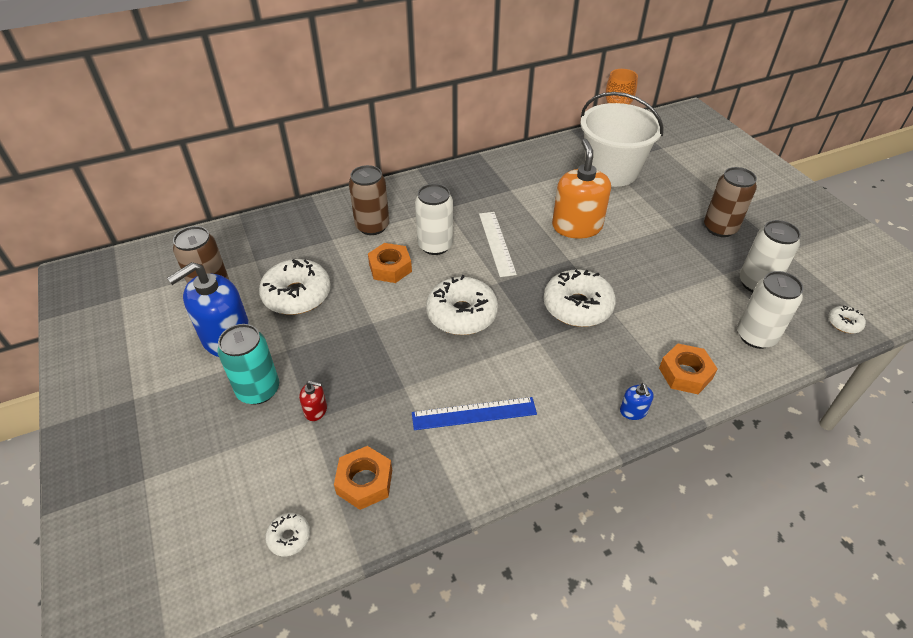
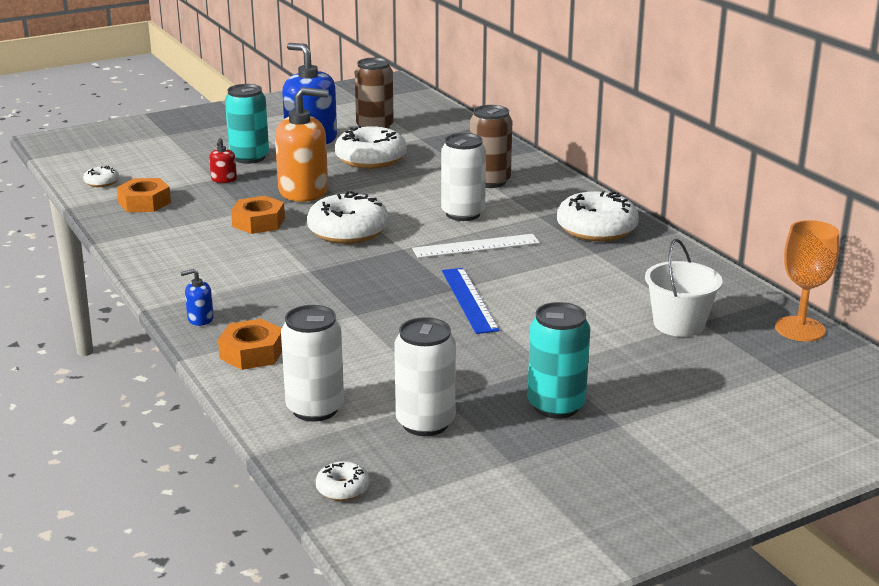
camera: 85 degrees right, 20 degrees down
orange nut [368,243,412,283] -> orange nut moved to [231,196,285,234]
blue ruler [412,397,537,430] -> blue ruler moved to [442,268,499,334]
white donut [543,269,616,327] -> white donut moved to [557,191,639,242]
orange soap dispenser [552,139,611,239] -> orange soap dispenser moved to [275,87,329,202]
white bucket [580,92,664,187] -> white bucket [645,239,723,337], size x0.59
brown can [704,167,757,237] -> turquoise can [528,302,590,418]

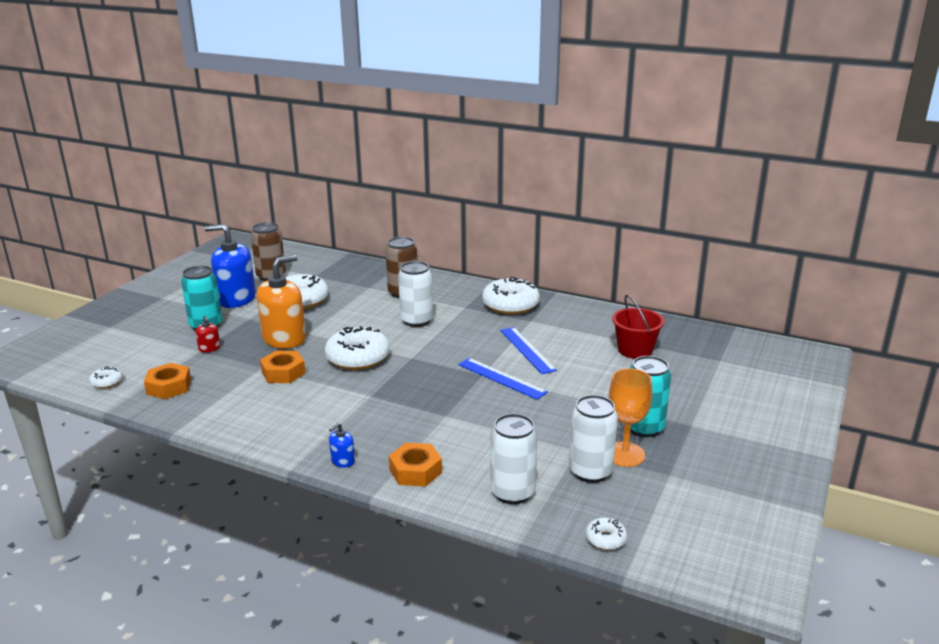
camera: 35 degrees left, 0 degrees up
white ruler [412,234,540,258] -> none
white bucket [645,239,723,337] -> red bucket [612,295,665,359]
orange goblet [775,220,839,341] -> orange goblet moved to [609,368,652,467]
none -> blue ruler [500,327,557,374]

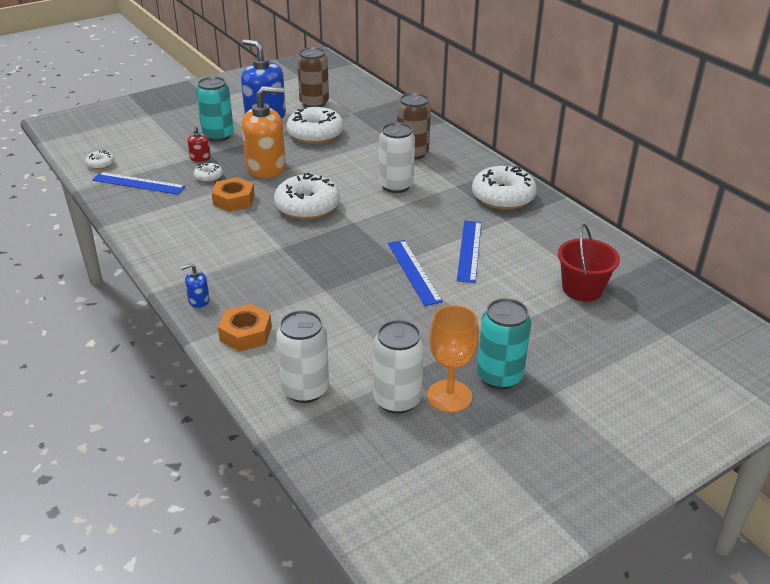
camera: 30 degrees right, 10 degrees up
orange nut [144,363,191,399] -> blue ruler [92,172,186,195]
white donut [586,518,627,550] -> white donut moved to [194,163,223,182]

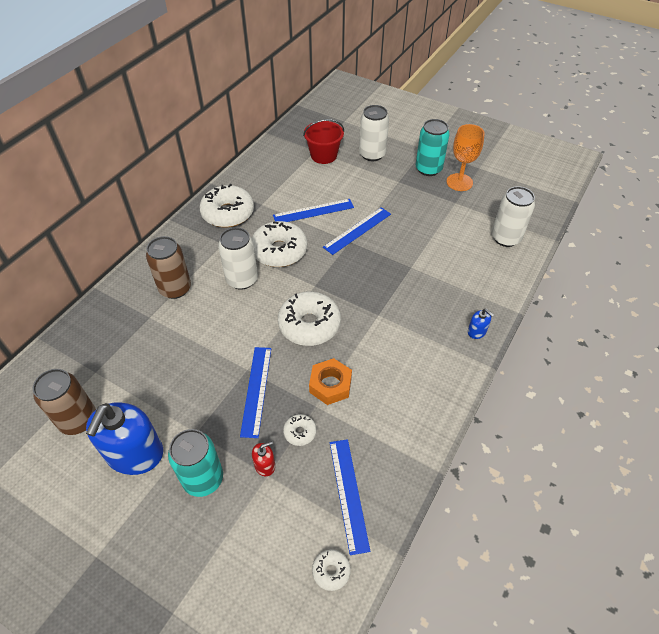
camera: 115 degrees left, 15 degrees up
orange nut [218,304,272,352] -> none
orange soap dispenser [242,86,286,179] -> blue ruler [240,347,271,438]
white donut [286,106,344,144] -> white donut moved to [252,221,307,267]
white can [373,320,424,414] -> white can moved to [359,105,389,161]

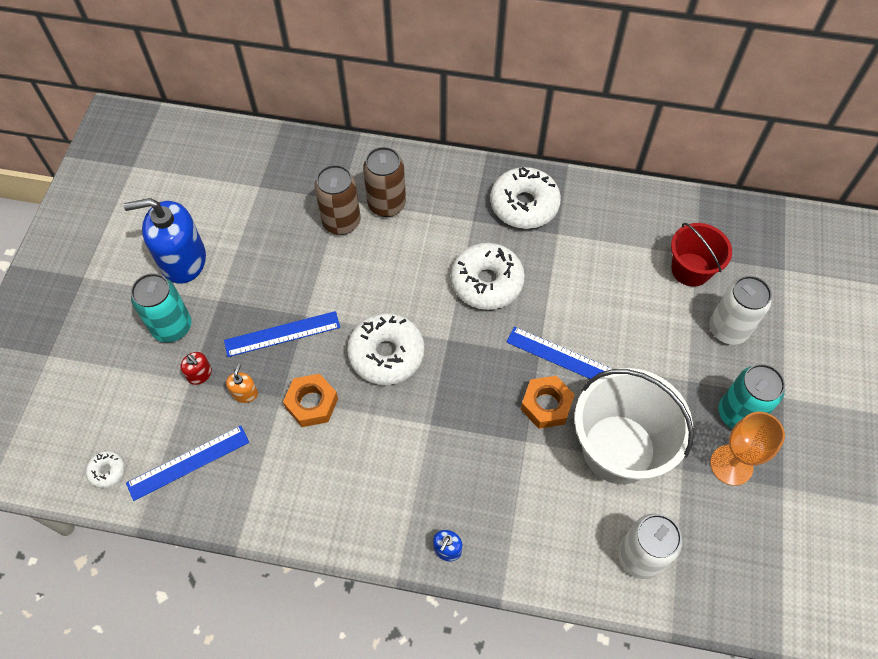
camera: 70 degrees right, 10 degrees up
brown can [33,369,96,435] -> brown can moved to [314,165,361,235]
white can [218,227,258,290] -> none
blue ruler [273,199,354,222] -> none
white donut [283,414,317,446] -> orange soap dispenser [226,363,258,403]
none -> orange nut [521,376,575,429]
none -> white bucket [574,368,694,484]

